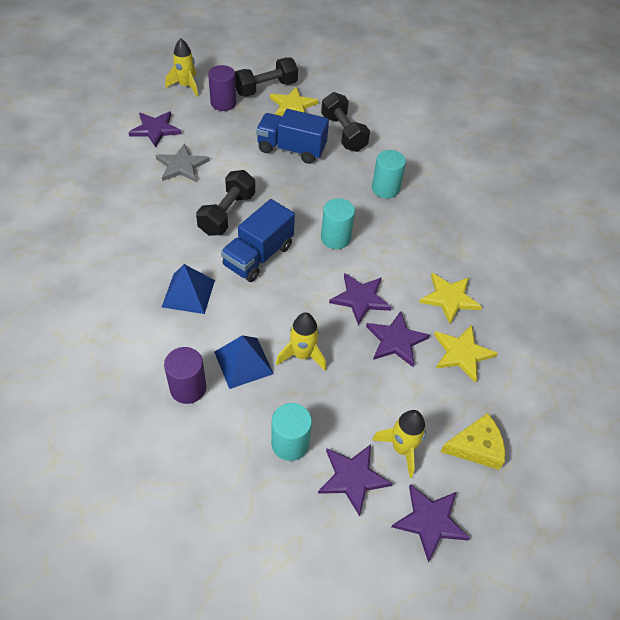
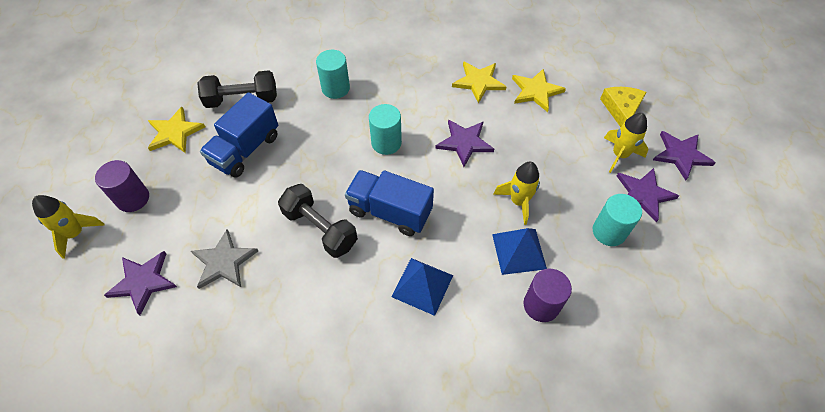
camera: 70 degrees left, 5 degrees up
blue truck [221,199,295,282] -> blue truck turned 150 degrees clockwise [345,170,434,236]
black dumbbell [235,58,298,97] -> none
purple star [366,311,430,367] -> none

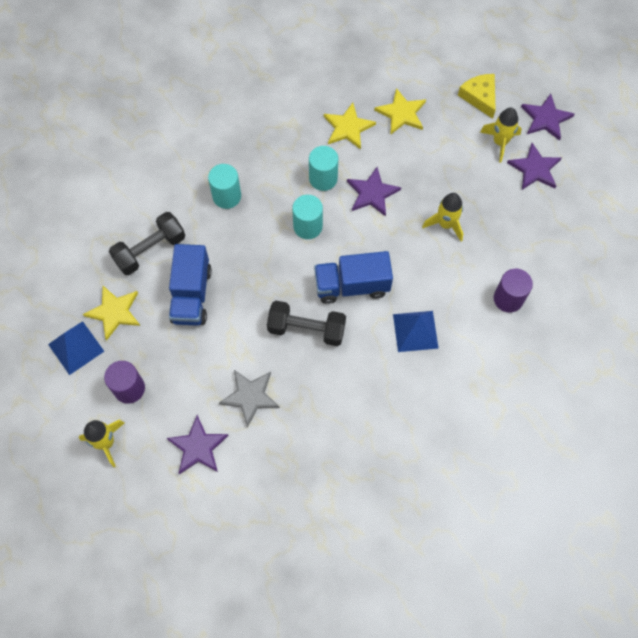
camera: 30 degrees left, 10 degrees up
blue pyramid [492,228,547,275] -> blue pyramid moved to [48,321,104,375]
turquoise cylinder [593,194,642,246] -> turquoise cylinder moved to [309,146,338,191]

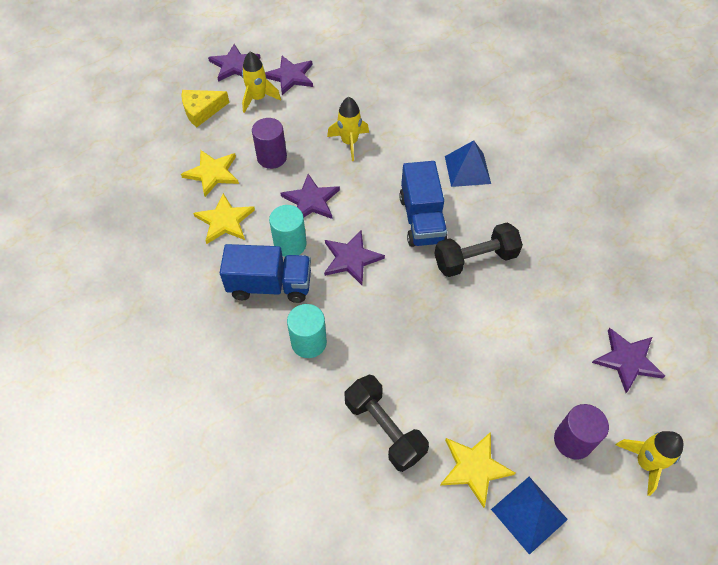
camera: 90 degrees left, 10 degrees down
blue truck [169,244,212,326] -> blue truck moved to [220,244,311,303]
grey star [219,370,280,428] -> none
black dumbbell [267,301,346,346] -> black dumbbell turned 60 degrees clockwise [435,223,523,277]
turquoise cylinder [292,195,323,239] -> purple star [324,231,385,285]
purple cylinder [494,269,533,313] -> purple cylinder moved to [252,118,287,169]

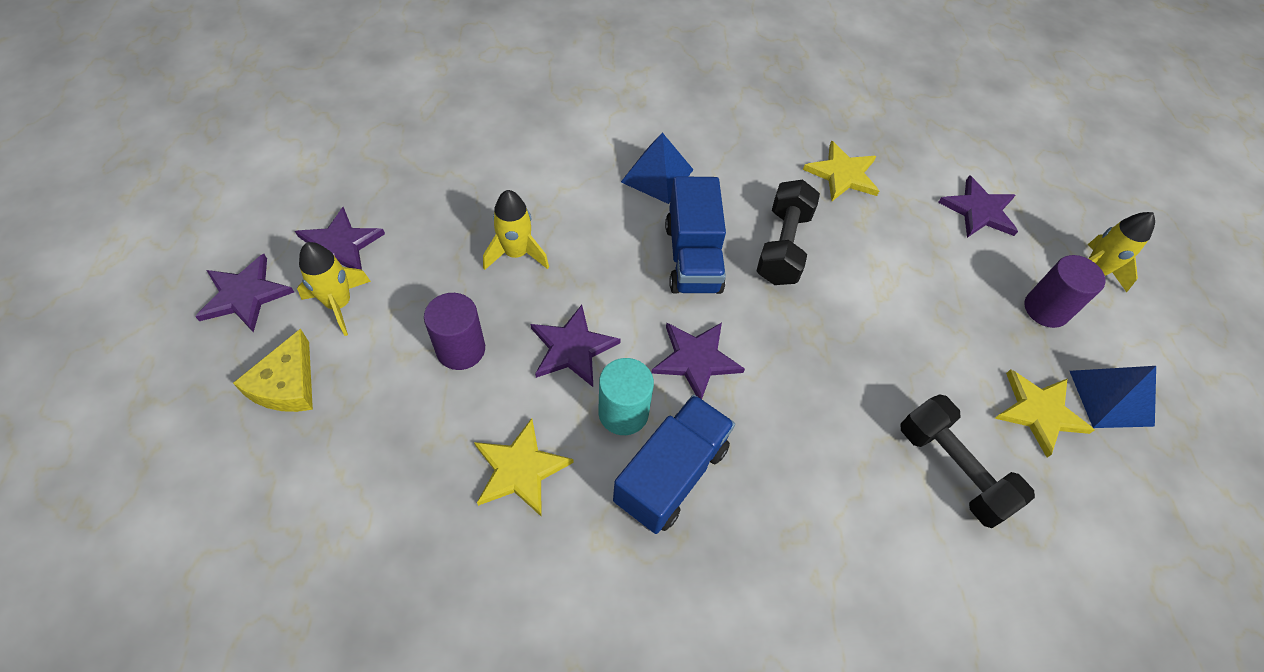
camera: 60 degrees left, 0 degrees up
yellow star [181,150,239,197] -> yellow star moved to [803,141,879,201]
turquoise cylinder [287,304,327,358] -> none
black dumbbell [344,375,429,472] -> black dumbbell turned 60 degrees clockwise [900,394,1035,528]
blue truck [399,161,447,247] -> blue truck turned 60 degrees clockwise [665,176,726,294]

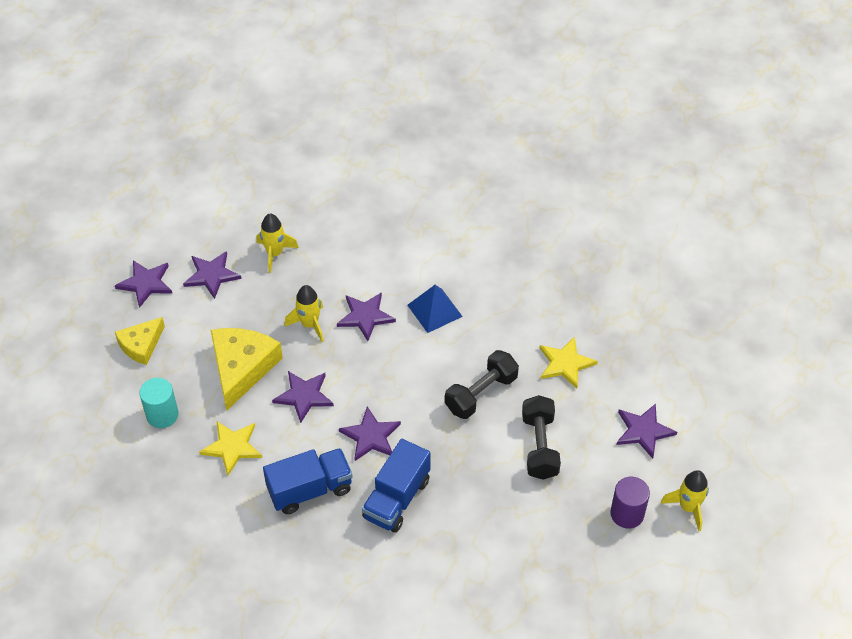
camera: 35 degrees right, 5 degrees down
yellow rocket [297,242,371,336] -> yellow rocket moved to [257,214,299,273]
purple cylinder [424,293,485,370] -> yellow cheese [211,328,283,411]
turquoise cylinder [598,358,654,435] -> turquoise cylinder moved to [139,378,179,428]
blue truck [665,176,726,294] -> blue truck moved to [362,439,431,533]
black dumbbell [900,394,1035,528] -> black dumbbell moved to [522,395,561,480]
yellow star [995,369,1094,457] -> none
blue pyramid [1070,366,1156,428] -> none
none -> purple star [337,292,396,341]

